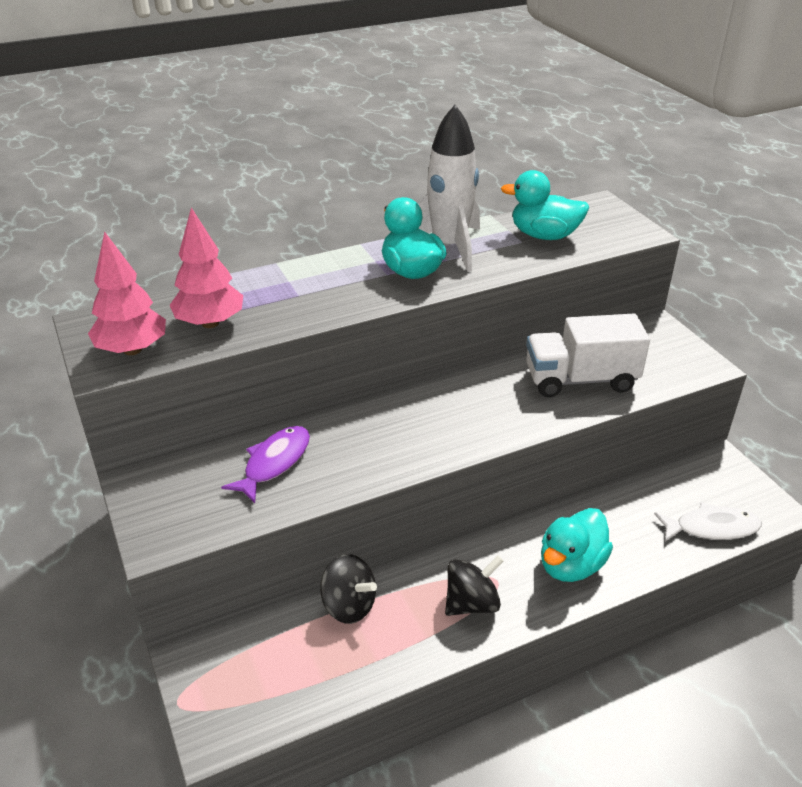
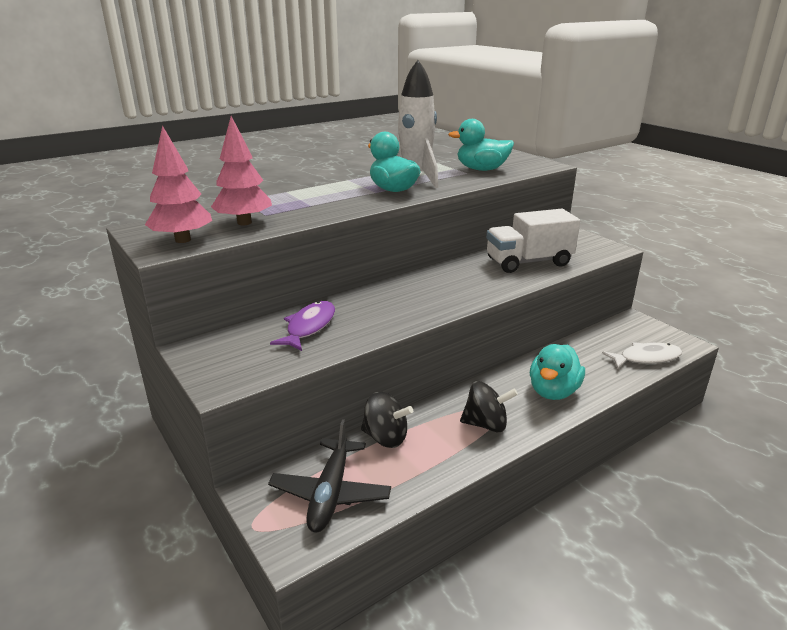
camera: 10 degrees left, 10 degrees down
black spinning top [445,555,503,616] -> black spinning top turned 45 degrees clockwise [460,381,518,432]
none -> black plane [268,419,391,532]

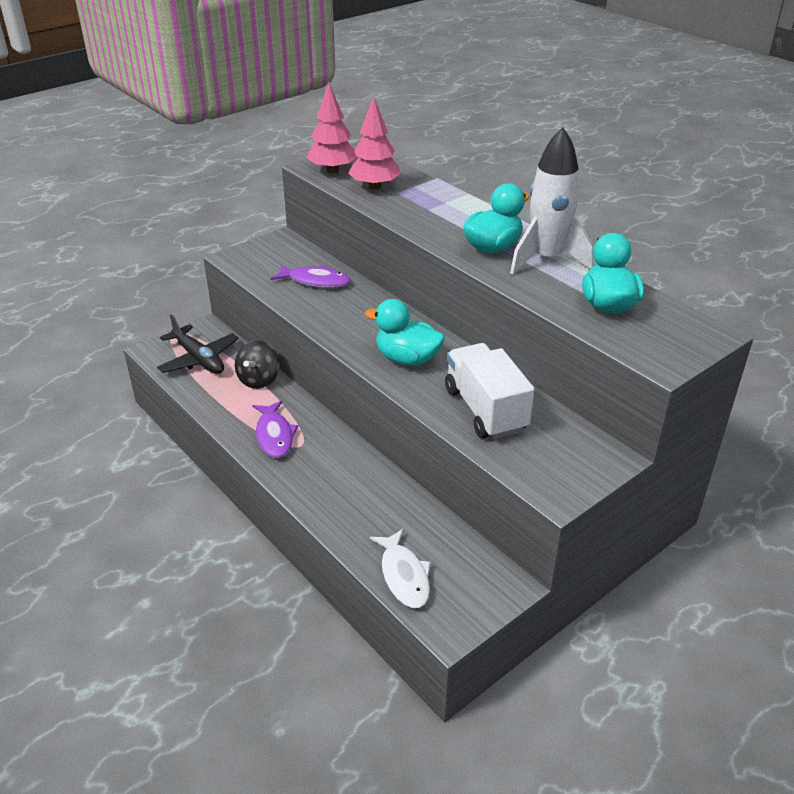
camera: 85 degrees right, 10 degrees up
black plane [268,419,391,532] -> black plane turned 135 degrees counterclockwise [157,314,239,374]
black spinning top [460,381,518,432] -> purple fish [252,400,299,458]
turquoise duck [530,344,585,400] -> turquoise duck moved to [365,299,445,366]

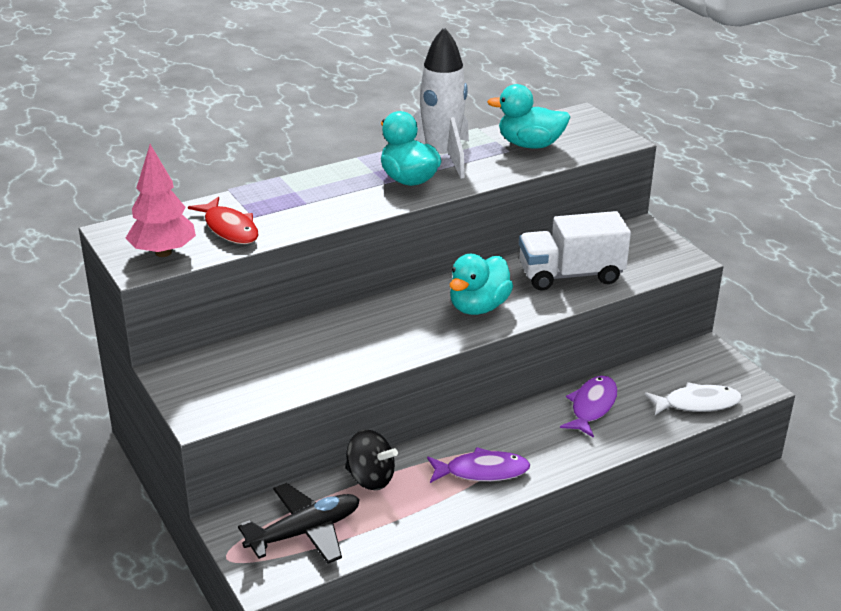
camera: 80 degrees left, 5 degrees down
purple fish [271,264,351,288] -> purple fish moved to [560,376,618,438]
pink tree [348,96,401,190] -> red fish [188,197,258,244]

